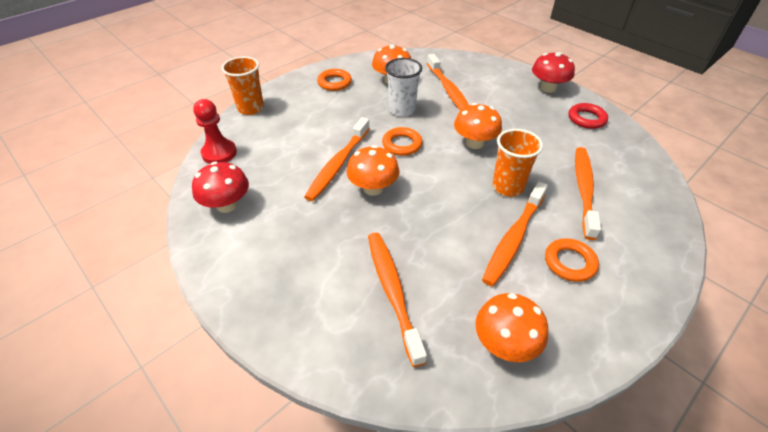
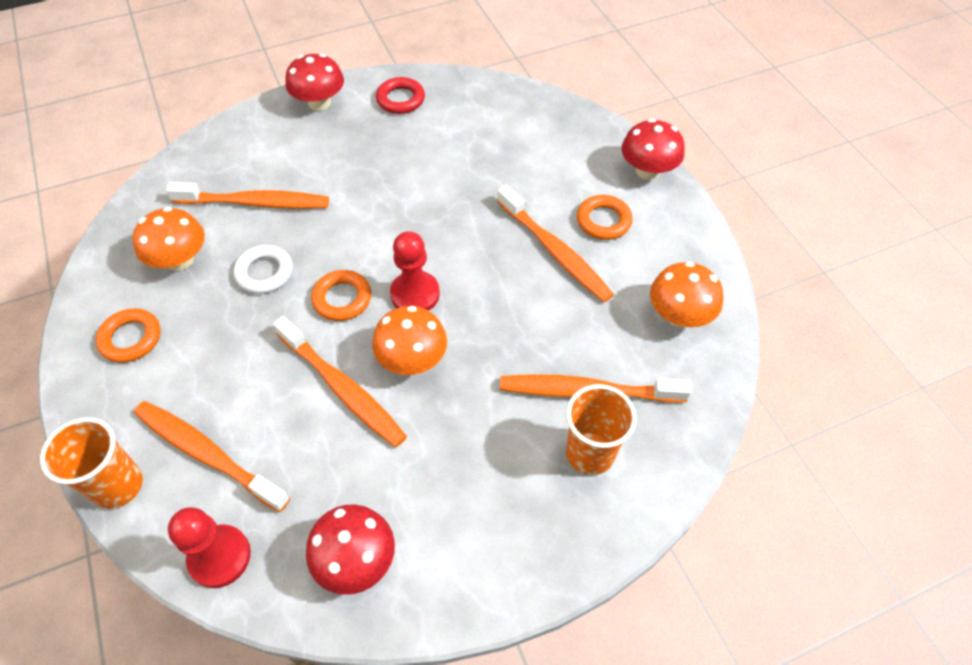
camera: 70 degrees left, 10 degrees up
white cup [385,58,422,117] -> white ring [233,245,293,294]
orange mushroom [454,103,502,149] -> none
orange cup [492,129,543,197] -> orange cup moved to [566,384,637,475]
orange toothbrush [575,147,601,240] -> orange toothbrush moved to [134,401,290,512]
none -> red pawn [390,231,440,311]
none -> red mushroom [622,119,685,180]

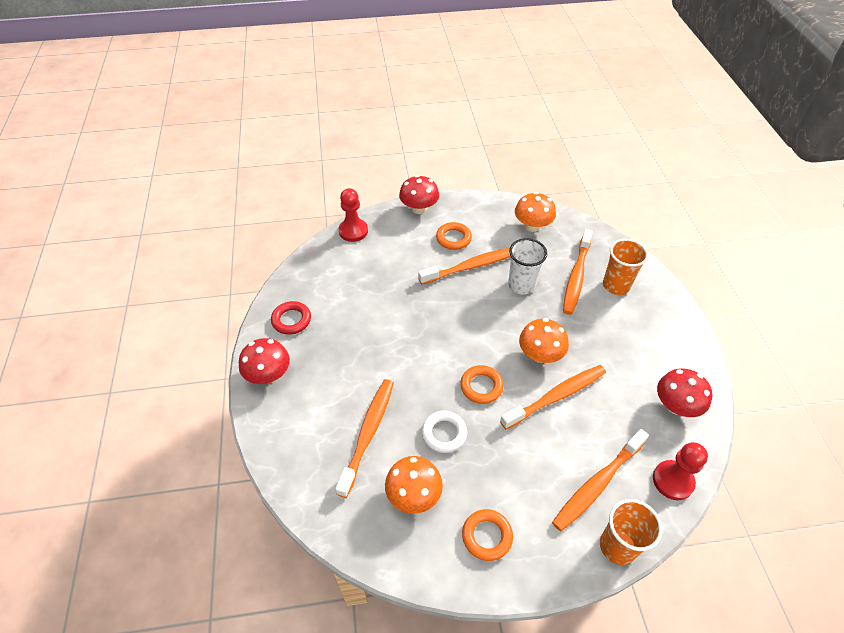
camera: 75 degrees left, 5 degrees down
red pawn [390,231,440,311] -> red pawn moved to [338,188,368,242]
none -> white cup [508,238,547,294]

